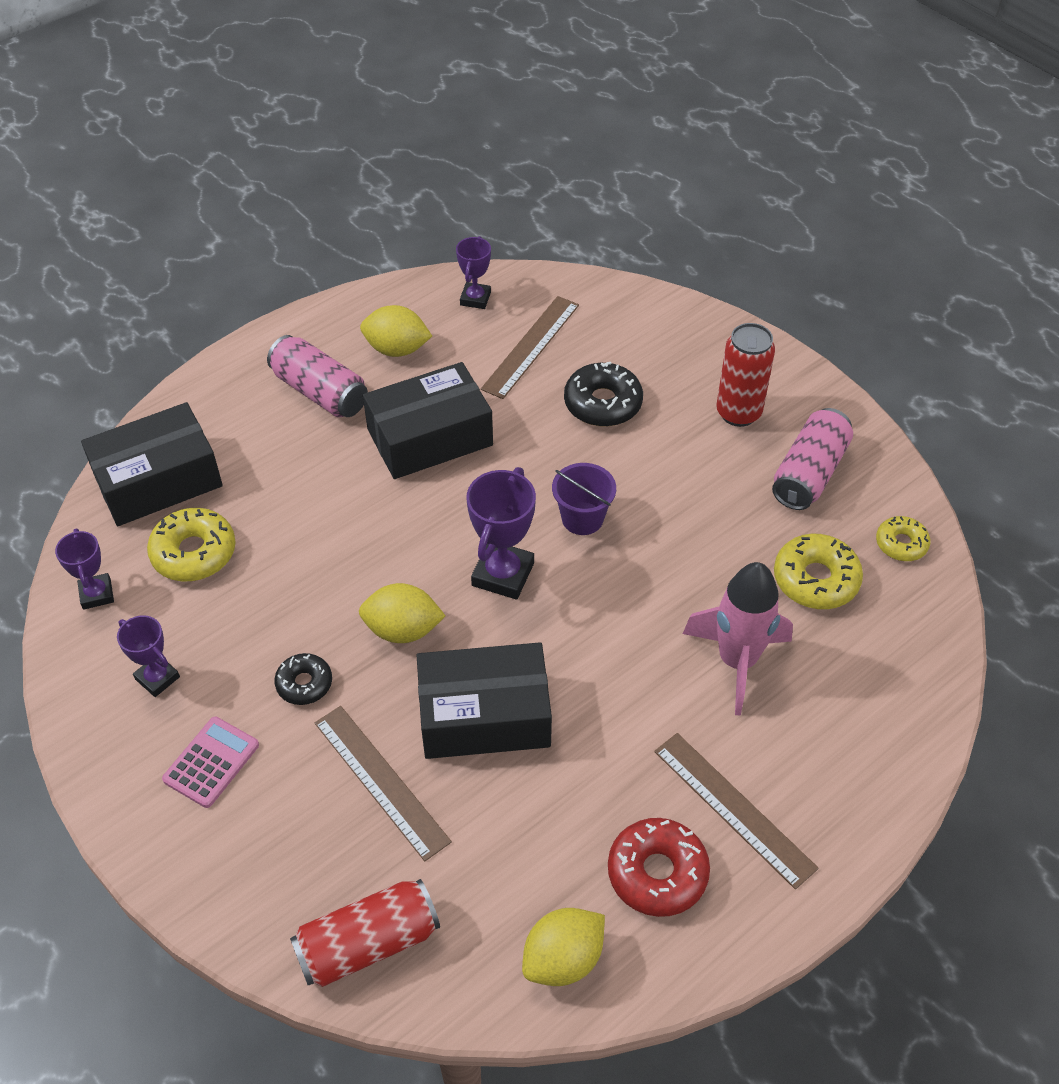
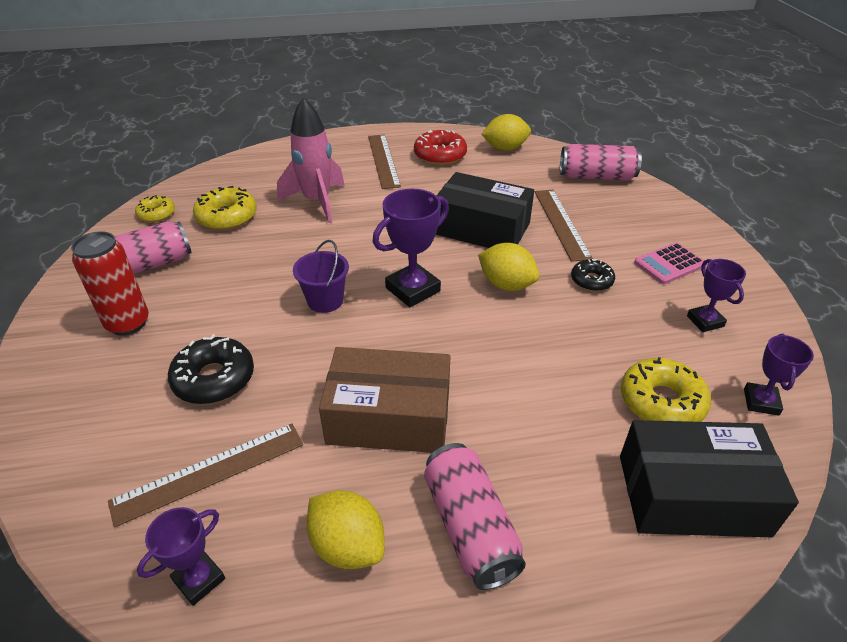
camera: 150 degrees left, 10 degrees down
red can [290,879,440,987] -> pink can [560,144,642,180]
black box [363,362,493,479] -> brown box [319,347,450,453]

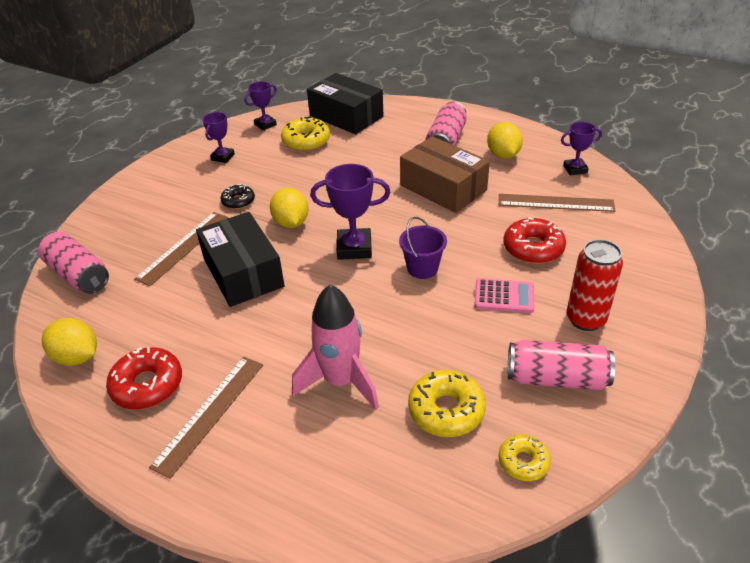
camera: 140 degrees left, 0 degrees up
black donut [168,334,254,404] -> red donut [503,218,566,264]
pink calculator [634,243,704,284] -> pink calculator moved to [474,278,534,313]

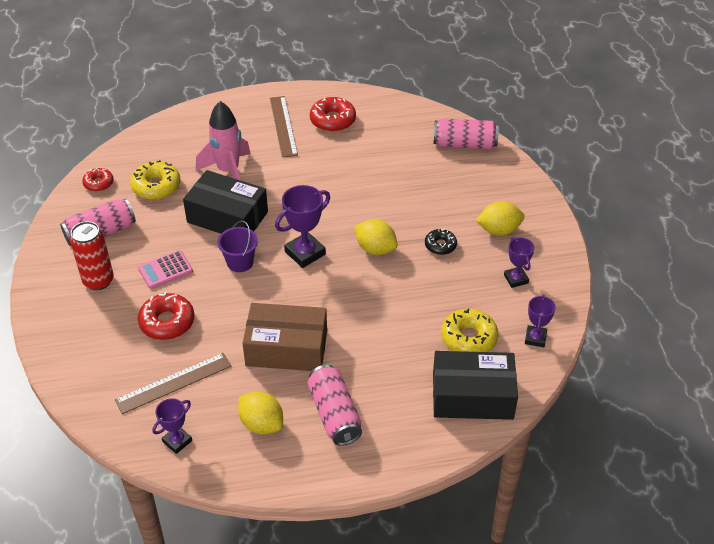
camera: 140 degrees right, 5 degrees up
yellow lemon [42,318,97,366] -> yellow lemon moved to [476,201,525,236]
brown ruler [134,212,228,286] -> none
black box [196,212,285,307] -> black box moved to [183,170,268,234]
yellow donut [498,434,551,481] -> red donut [82,167,114,192]

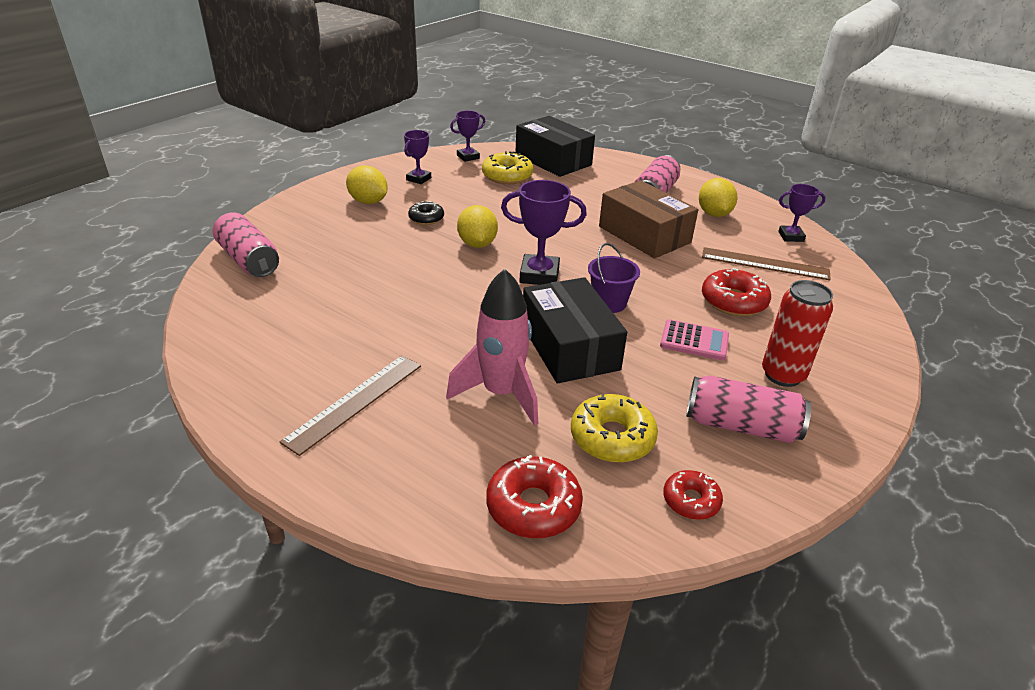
camera: 135 degrees left, 10 degrees down
red donut [310,97,356,132] -> red donut moved to [486,455,583,538]

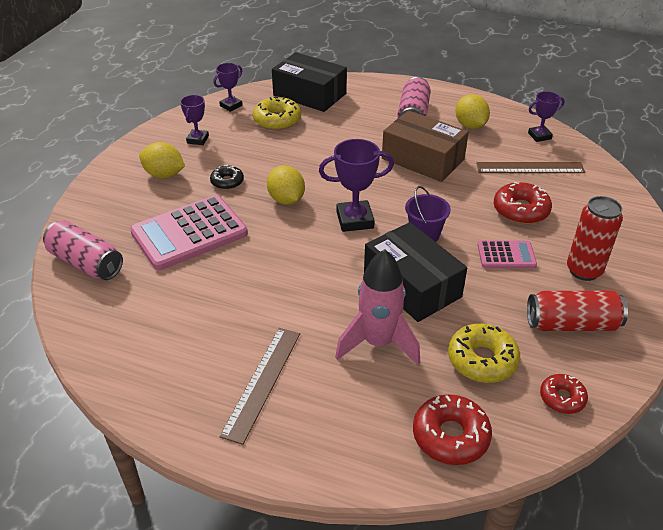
camera: 15 degrees left, 5 degrees up
pink can [686,375,811,443] -> red can [527,291,628,331]
none -> pink calculator [130,195,248,270]

